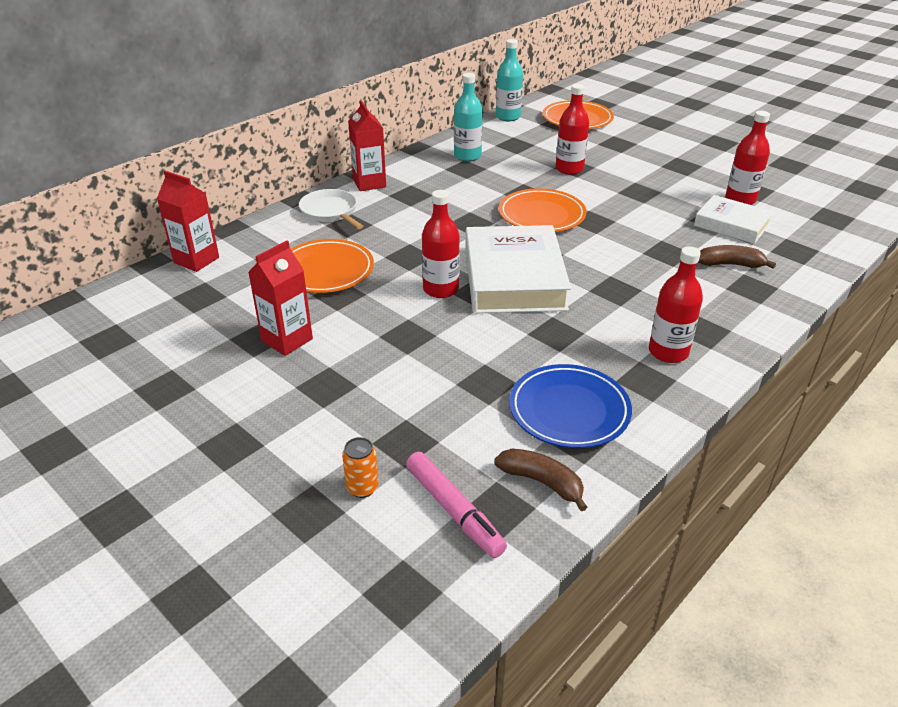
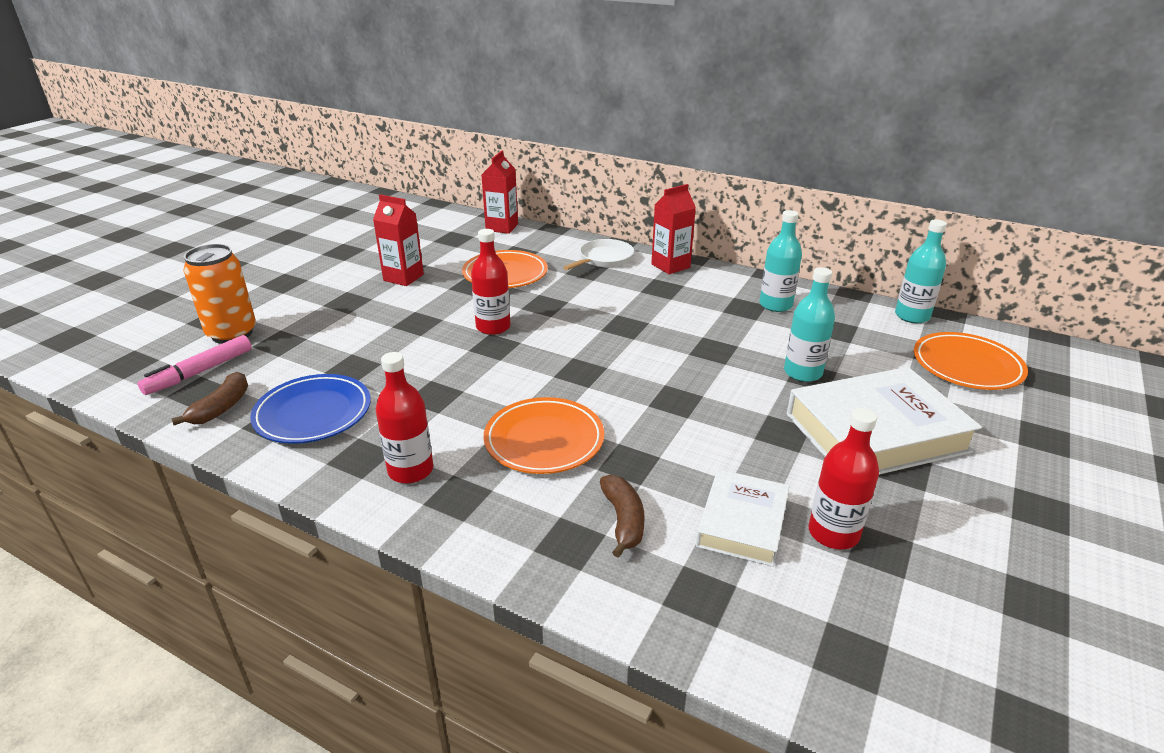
camera: 75 degrees right, 5 degrees down
orange can [342,437,379,498] -> orange can [183,244,256,344], size x2.09
white book [465,225,571,313] -> white book moved to [787,367,982,475]
orange plate [499,188,587,232] -> orange plate moved to [484,397,604,474]
red bottle [555,84,589,175] -> turquoise bottle [784,267,835,382]

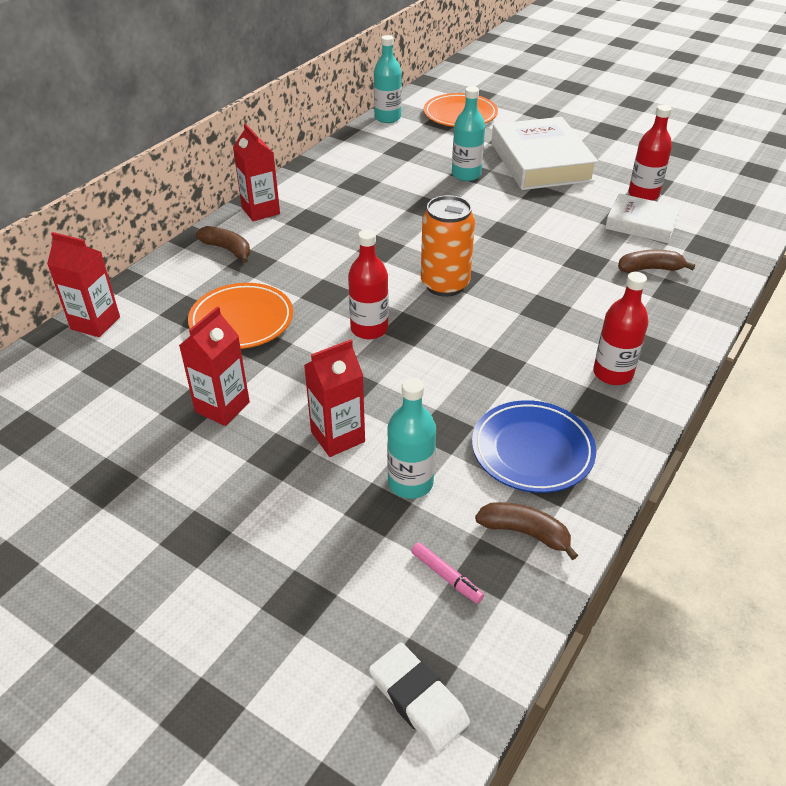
camera: 85 degrees left, 10 degrees up
pink marker [138,335,252,395] -> pink marker [411,542,484,604], size x0.60
orange can [183,244,256,344] -> orange can moved to [421,195,475,297]
orange plate [484,397,604,474] -> none
white pan [563,239,634,270] -> brown banana [196,226,250,263]
turquoise bottle [760,210,802,312] -> turquoise bottle moved to [387,378,436,499]
none -> red carton [304,339,365,457]
none -> white eraser [369,643,470,752]

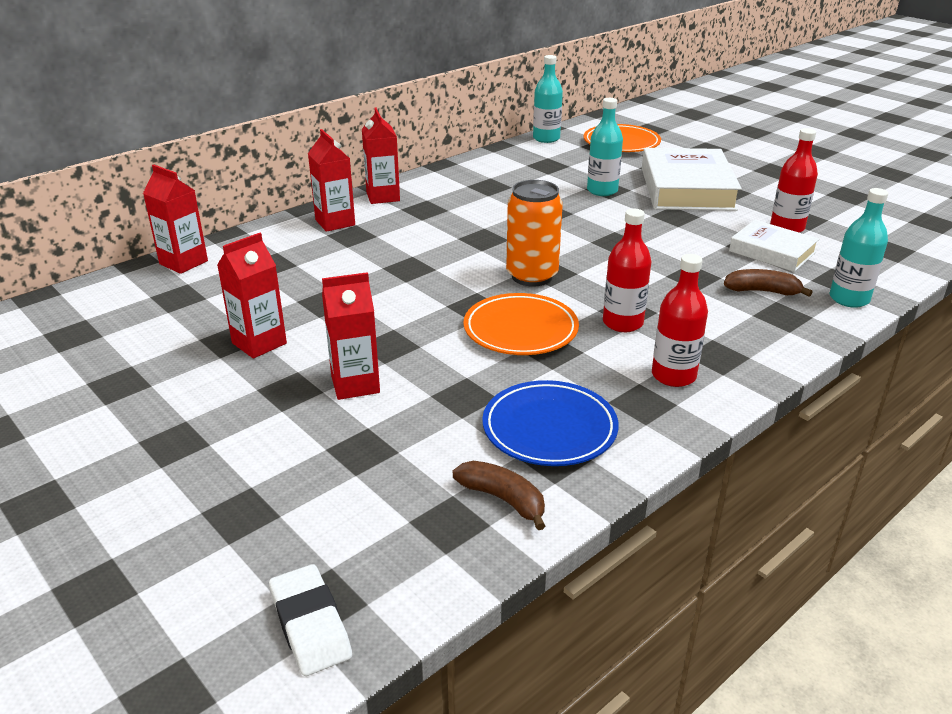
camera: 15 degrees right, 10 degrees down
orange plate [188,283,293,349] -> orange plate moved to [463,293,579,355]
brown banana [196,226,250,263] -> red carton [308,129,355,232]
red bottle [348,229,388,339] -> red bottle moved to [603,209,652,332]
turquoise bottle [387,378,436,499] -> turquoise bottle moved to [830,188,888,308]
pink marker [411,542,484,604] -> none

